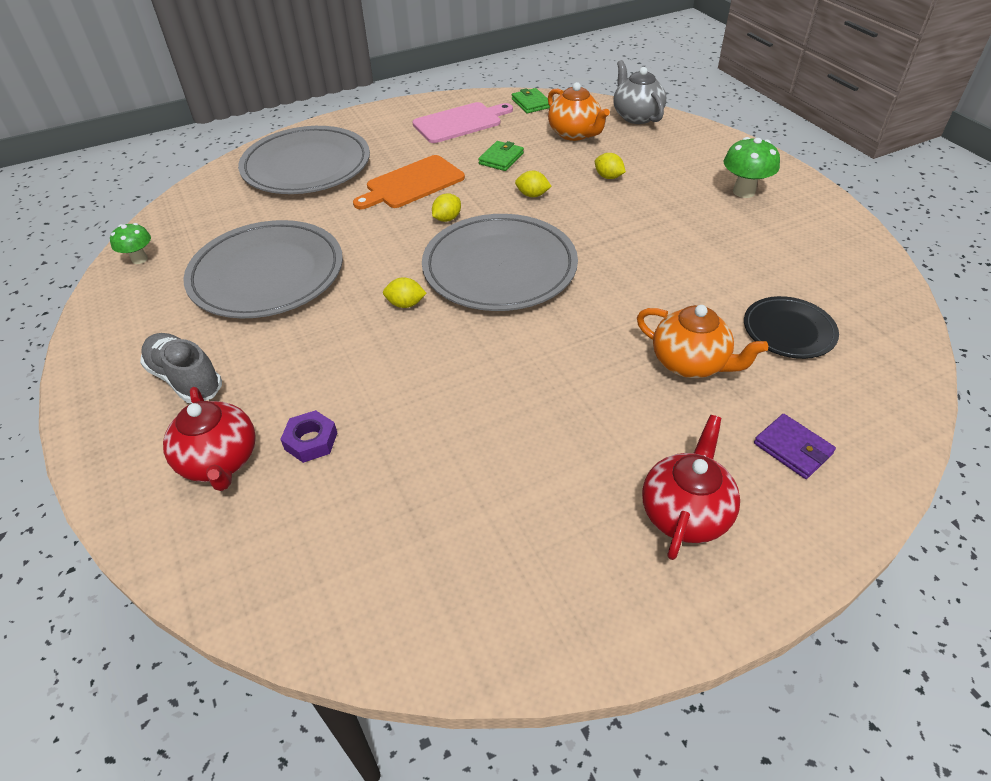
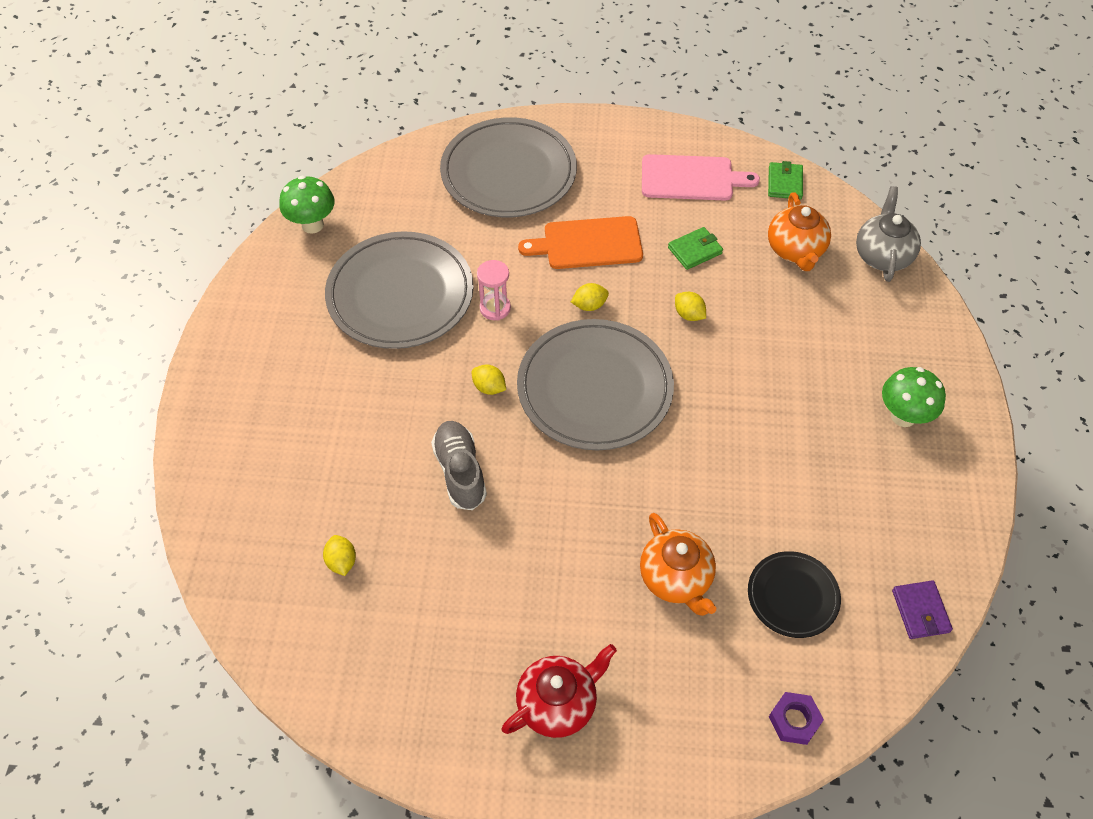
camera: 30 degrees right, 10 degrees up
green mushroom [110,223,151,264] -> green mushroom [279,176,335,233], size x1.53
grey shoe [140,333,222,403] -> grey shoe moved to [431,421,487,510]
red teapot [163,387,256,491] -> none
purple nut [280,410,337,463] -> purple nut moved to [769,692,824,745]
yellow lemon [595,153,626,179] -> yellow lemon moved to [323,535,356,576]
purple wallet [754,414,836,479] -> purple wallet moved to [892,580,953,639]
none -> pink hourglass [477,260,511,320]

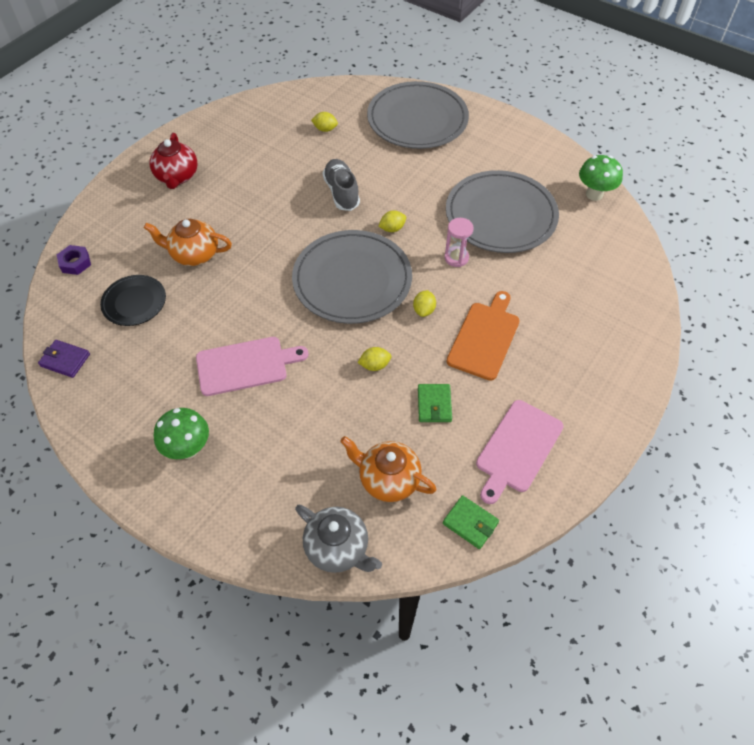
camera: 120 degrees right, 0 degrees up
grey shoe [431,421,487,510] -> grey shoe turned 120 degrees counterclockwise [323,159,360,211]
grey plate [440,117,577,217] -> grey plate moved to [367,81,469,149]
none -> pink cutting board [196,337,308,396]

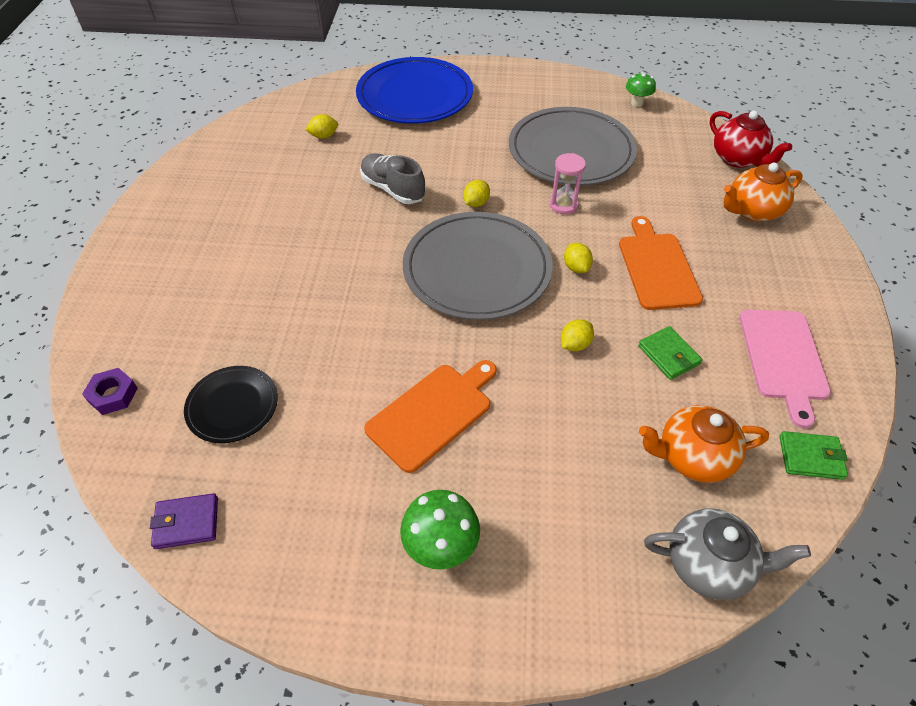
camera: 30 degrees left, 5 degrees down
orange teapot [144,219,232,266] -> orange teapot moved to [724,163,803,222]
red teapot [150,133,198,189] -> red teapot moved to [710,111,792,168]
pink cutting board [196,337,308,396] -> orange cutting board [364,360,497,473]
grey plate [367,81,469,149] -> blue plate [356,57,473,124]
green mushroom [579,155,623,201] -> green mushroom [626,72,656,107], size x0.65

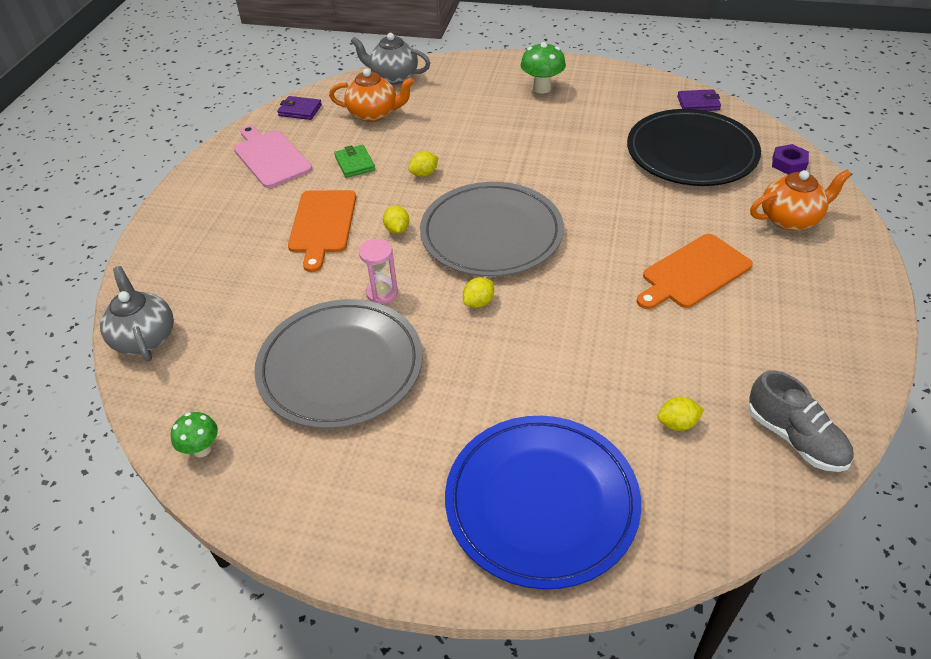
camera: 170 degrees left, 5 degrees down
black plate [184,366,278,443] -> black plate [627,109,761,186], size x1.90
grey shoe [360,153,426,204] -> grey shoe moved to [748,370,854,472]
orange cutting board [364,360,497,473] -> orange cutting board moved to [637,234,753,309]
red teapot [710,111,792,168] -> grey teapot [100,266,174,362]
orange teapot [724,163,803,222] -> orange teapot moved to [750,170,851,231]
pink cutting board [739,310,831,428] -> pink cutting board turned 45 degrees counterclockwise [234,125,312,188]
green wallet [780,431,848,480] -> purple wallet [277,96,322,120]

